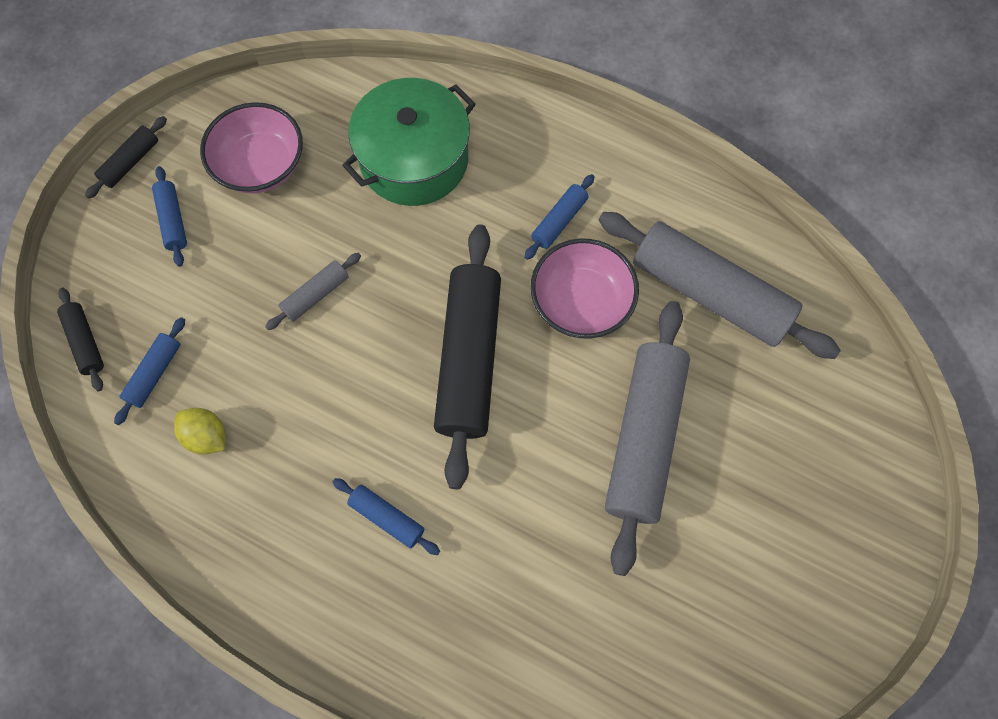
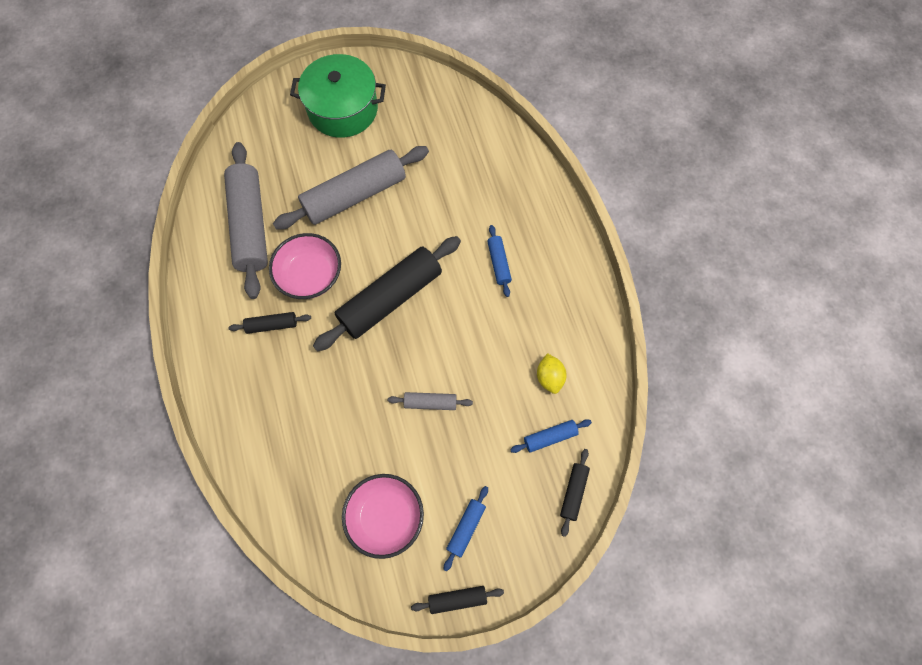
camera: 135 degrees left, 0 degrees up
green pot [342,78,476,206] -> green pot moved to [290,54,386,138]
blue rolling pin [524,174,595,260] -> black rolling pin [228,312,311,334]

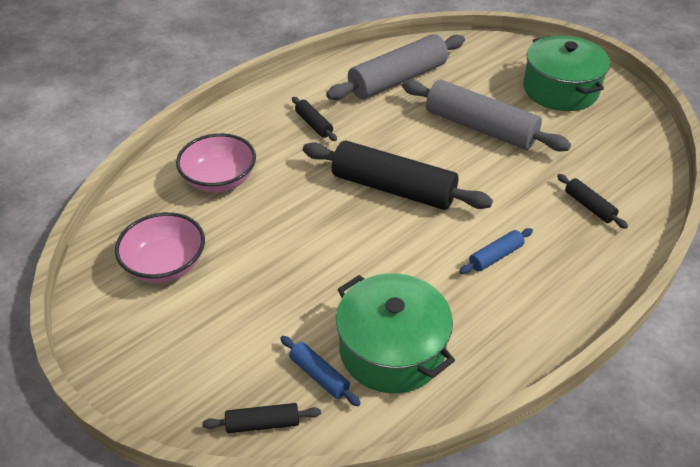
camera: 65 degrees right, 25 degrees down
pink bowl [269,233,341,299] -> pink bowl moved to [176,133,256,192]
grey rolling pin [388,392,473,410] -> none
black rolling pin [411,586,504,614] -> black rolling pin moved to [557,174,628,229]
blue rolling pin [444,486,488,571] -> none
yellow lemon [537,353,567,394] -> green pot [336,273,455,393]

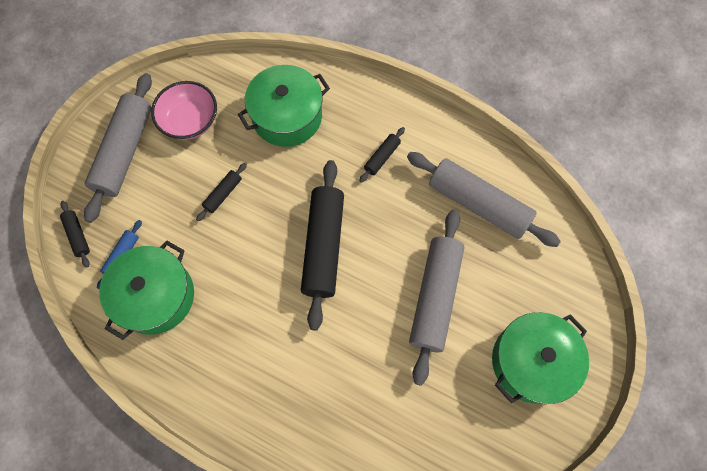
camera: 70 degrees right, 25 degrees up
pink bowl [176,133,256,192] -> green pot [238,65,330,147]
blue rolling pin [459,228,533,274] -> none
black rolling pin [557,174,628,229] -> black rolling pin moved to [196,163,247,221]
none -> grey rolling pin [84,73,152,223]

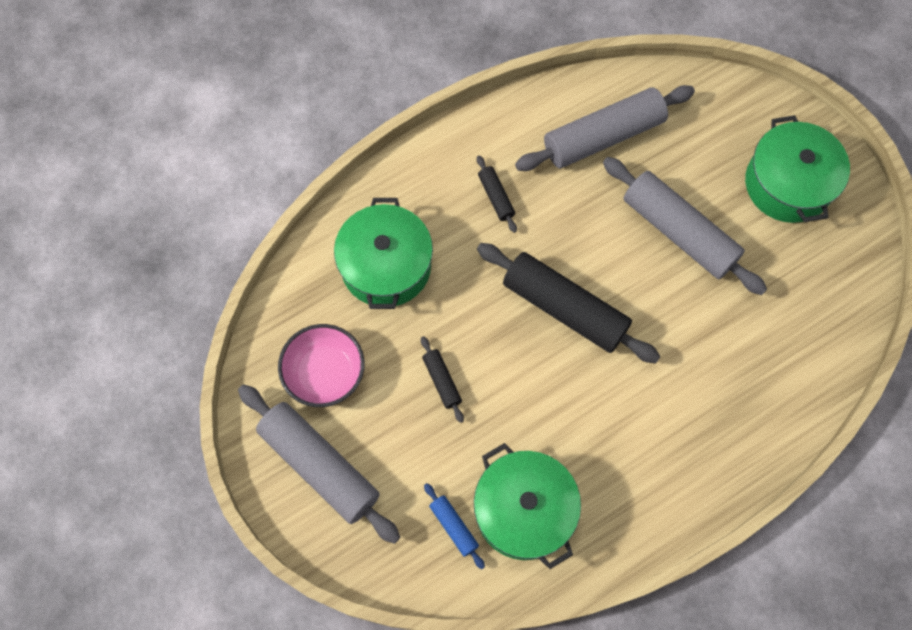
camera: 60 degrees left, 0 degrees up
black rolling pin [60,201,90,268] -> none

